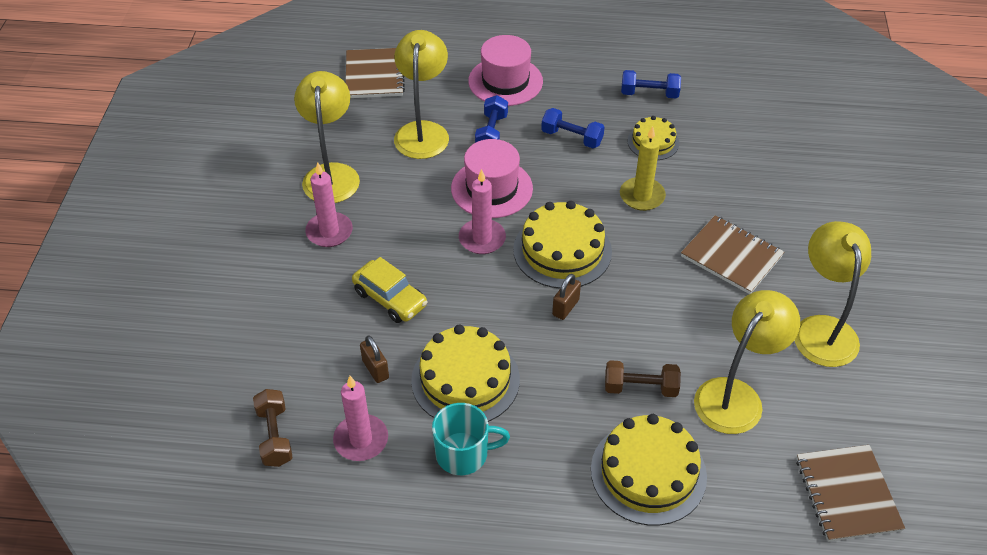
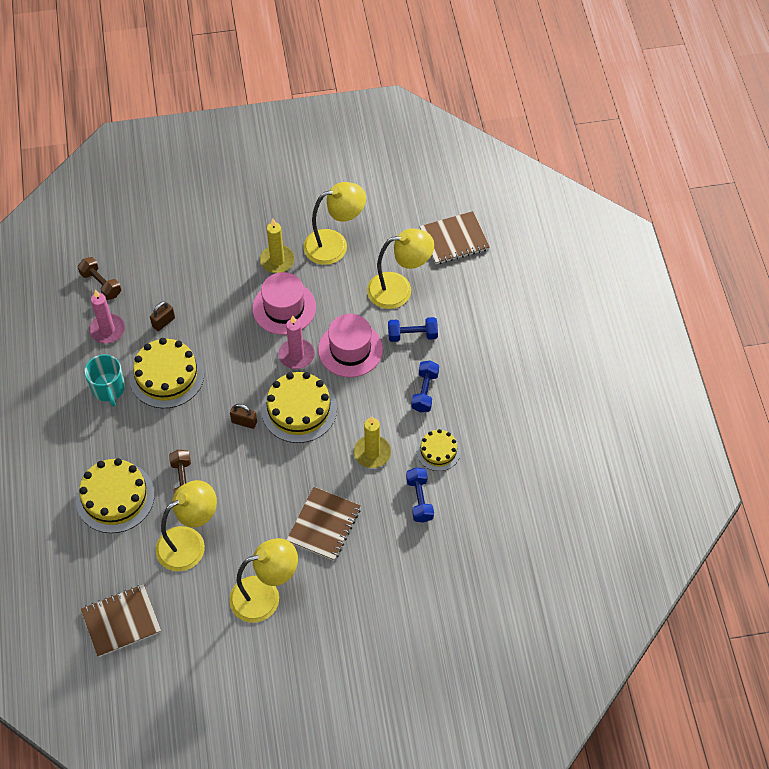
camera: 75 degrees right, 10 degrees up
brown dumbbell [253,389,293,467] -> brown dumbbell turned 75 degrees clockwise [78,257,121,300]
pink candle [305,162,353,247] -> yellow candle [260,219,295,273]
yellow car [352,257,428,323] -> none
pink hat [468,35,543,106] -> pink hat moved to [252,272,316,335]
blue dumbbell [621,70,681,99] -> blue dumbbell moved to [406,467,434,523]
yellow lamp [694,290,800,434] -> yellow lamp turned 60 degrees counterclockwise [156,480,217,571]

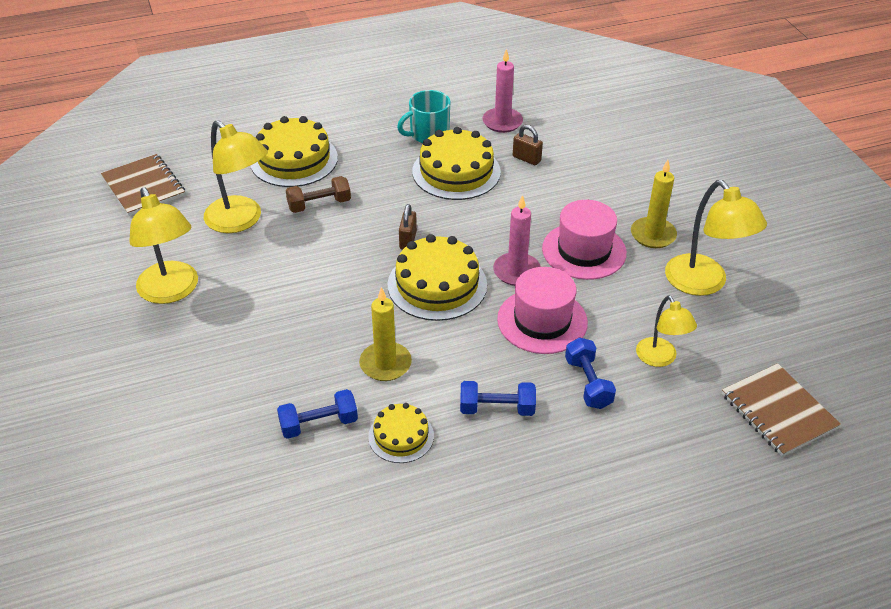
camera: 80 degrees right, 15 degrees down
brown dumbbell [78,257,121,300] -> none
brown notebook [287,487,361,561] -> none
yellow lamp [367,228,434,309] -> yellow lamp [636,296,697,367], size x0.62

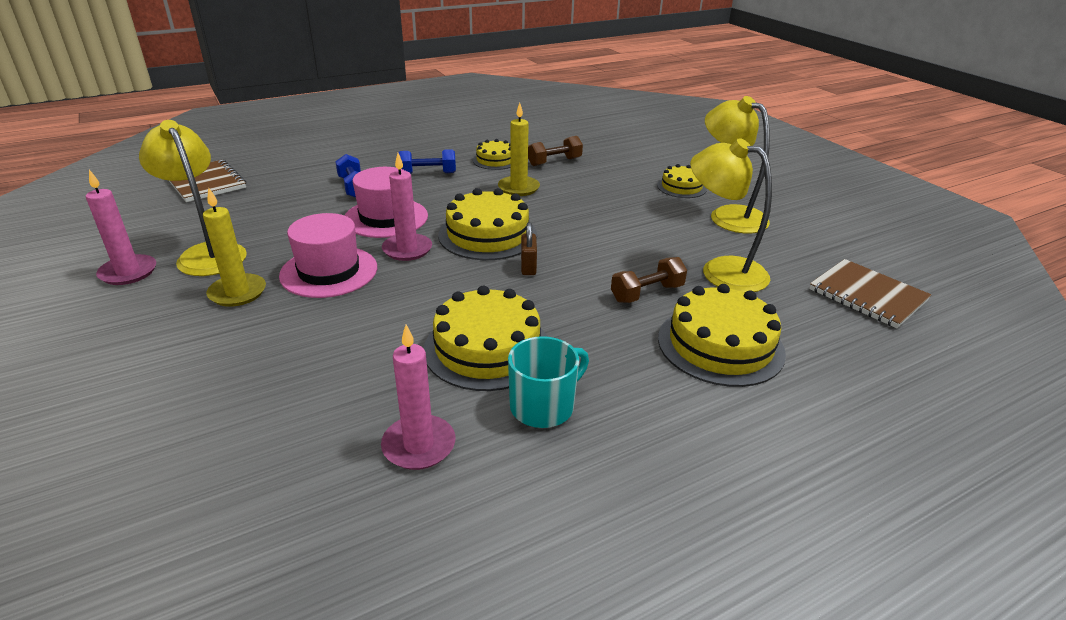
camera: 170 degrees right, 10 degrees down
blue dumbbell [277,389,358,439] -> brown dumbbell [528,136,583,166]
brown padlock [513,125,543,165] -> none
yellow lamp [636,296,697,367] -> none
none -> pink candle [86,170,156,285]
none -> yellow cake [657,164,707,198]

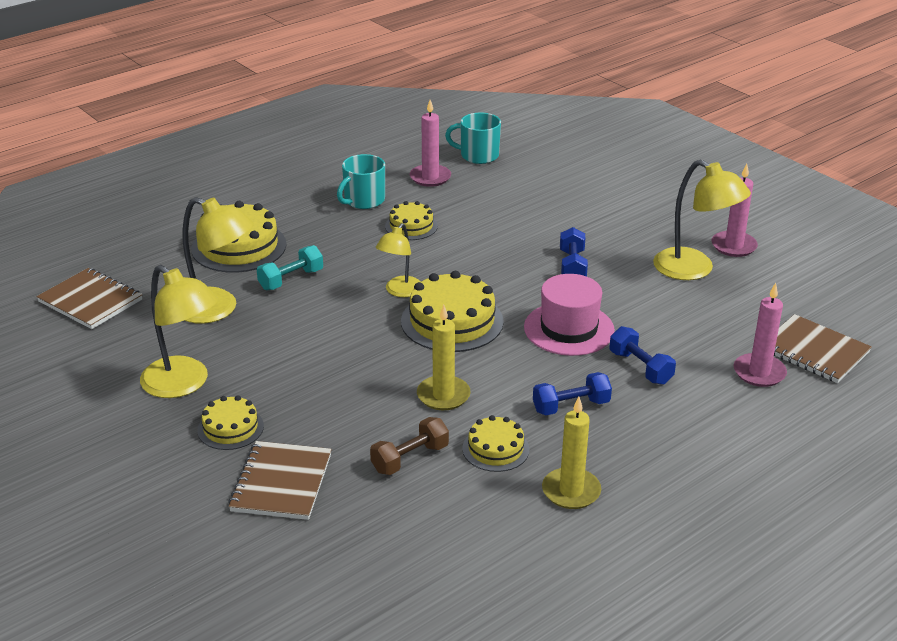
camera: 170 degrees right, 0 degrees up
yellow candle [203,187,266,307] -> yellow candle moved to [542,397,601,509]
pink hat [279,213,377,298] -> blue dumbbell [560,227,588,276]
pink candle [382,153,432,261] -> pink candle moved to [734,283,787,387]
yellow cake [424,286,548,391] -> yellow cake [385,201,438,240], size x0.57
brown padlock [521,222,537,275] -> yellow lamp [376,223,421,297]
brown dumbbell [611,257,687,303] -> turquoise dumbbell [257,245,323,290]
none -> brown notebook [228,441,332,520]
none -> turquoise mug [445,112,501,164]

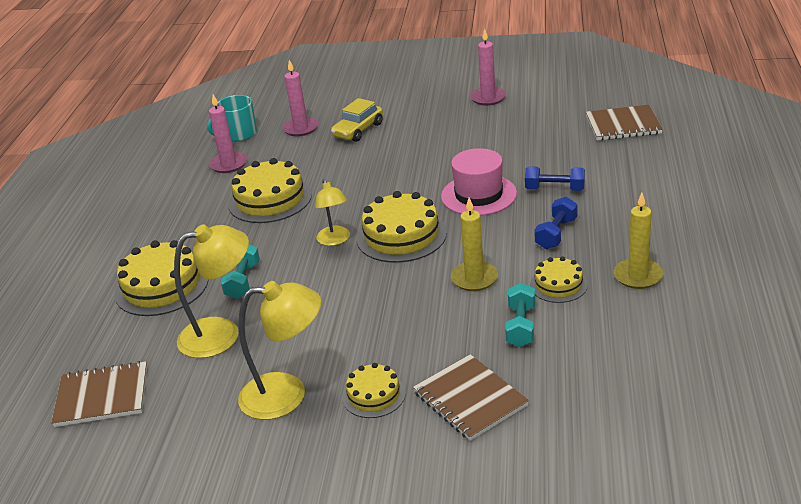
camera: 40 degrees left, 0 degrees up
turquoise mug [337,154,385,209] -> none
brown dumbbell [370,417,449,475] -> turquoise dumbbell [505,283,535,347]
yellow cake [385,201,438,240] -> yellow cake [228,158,312,223], size x1.75
blue dumbbell [560,227,588,276] -> none
yellow lamp [653,160,751,280] -> none
pink candle [734,283,787,387] -> pink candle moved to [282,60,319,136]
none -> yellow car [331,98,383,142]

